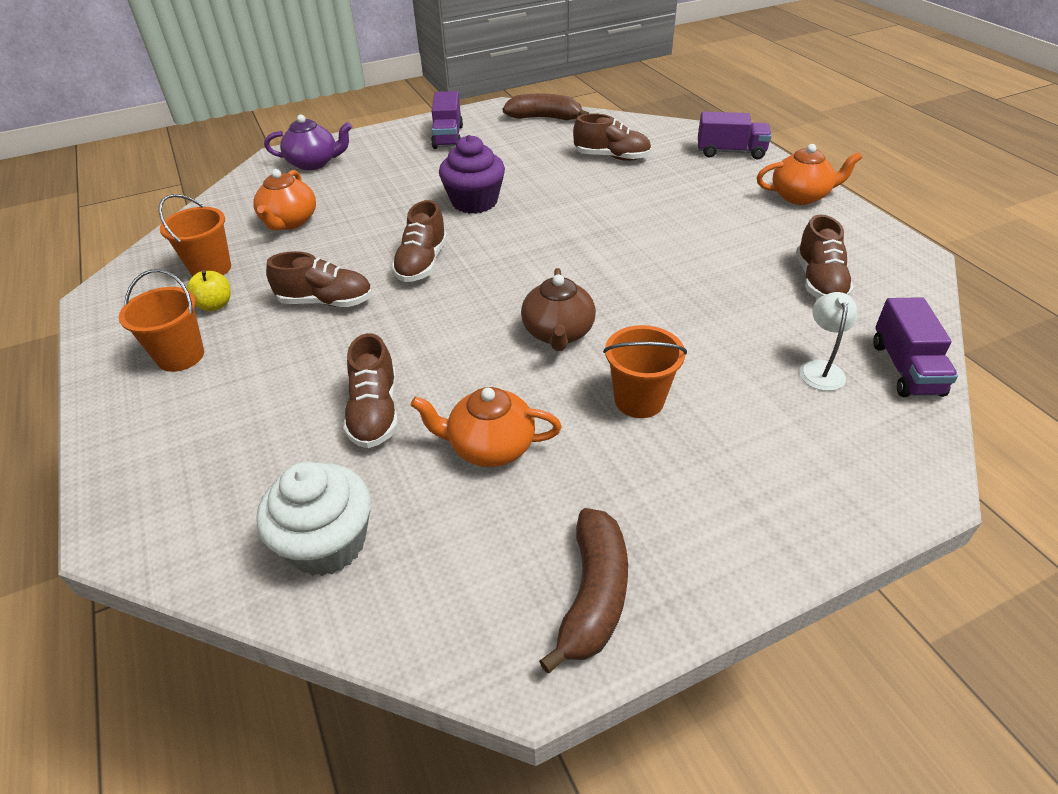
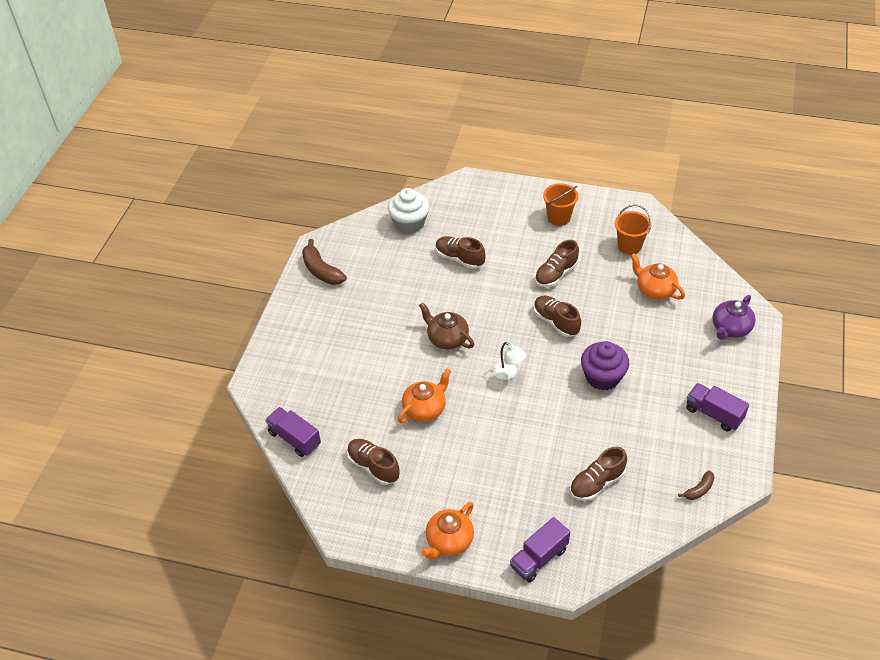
camera: 130 degrees right, 5 degrees up
yellow apple [186,270,231,312] -> none
orange teapot [411,387,562,467] -> orange teapot moved to [398,368,451,423]
brown banana [503,94,589,120] -> brown banana [678,470,715,500], size x0.56
orange bucket [603,325,687,418] -> none
white lamp [800,292,858,391] -> white lamp moved to [493,342,526,380]

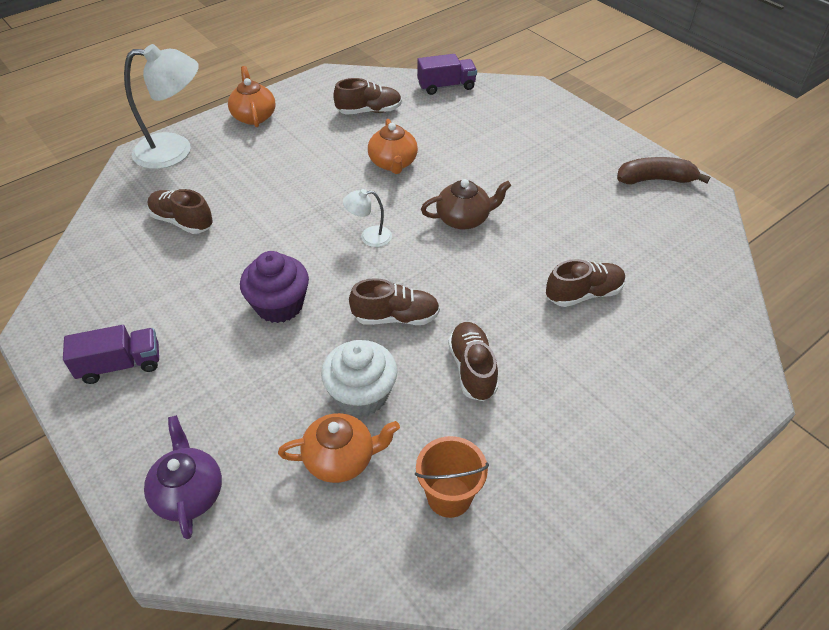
camera: 125 degrees right, 0 degrees up
white cupcake [388,188,430,233] -> white cupcake moved to [321,340,397,417]
purple truck [510,517,570,583] -> white lamp [124,44,199,169]
orange bucket [543,183,578,226] -> none
brown shoe [570,447,627,501] -> brown shoe turned 60 degrees counterclockwise [147,189,213,234]
brown banana [678,470,715,500] -> none

